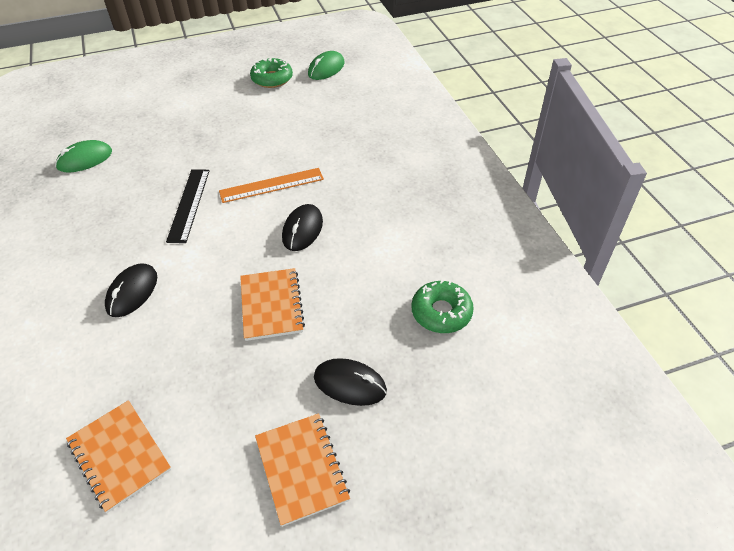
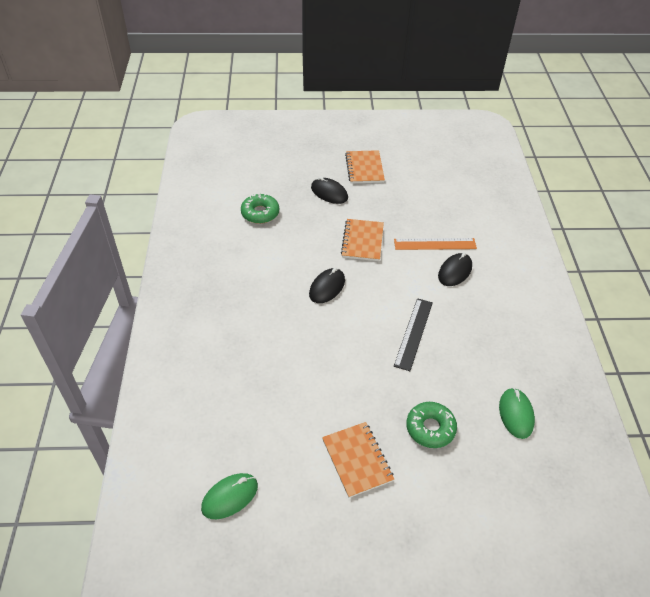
camera: 165 degrees left, 0 degrees up
green mouse [55,140,112,172] -> green mouse turned 75 degrees counterclockwise [499,388,535,439]
orange notebook [66,400,171,513] -> orange notebook moved to [322,422,394,498]
orange ruler [219,168,324,203] -> orange ruler moved to [394,238,477,250]
green donut [250,58,293,88] -> green donut moved to [406,402,457,448]

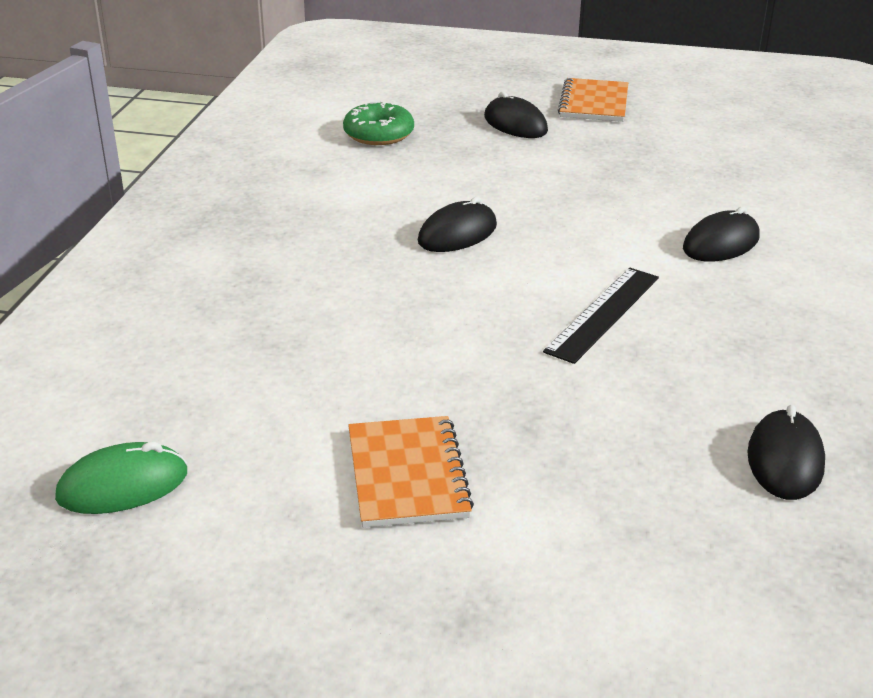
camera: 15 degrees right, 15 degrees down
orange notebook [341,219,384,261] -> none
orange ruler [394,238,477,250] -> none
green donut [406,402,457,448] -> none
green mouse [499,388,535,439] -> black mouse [747,405,825,500]

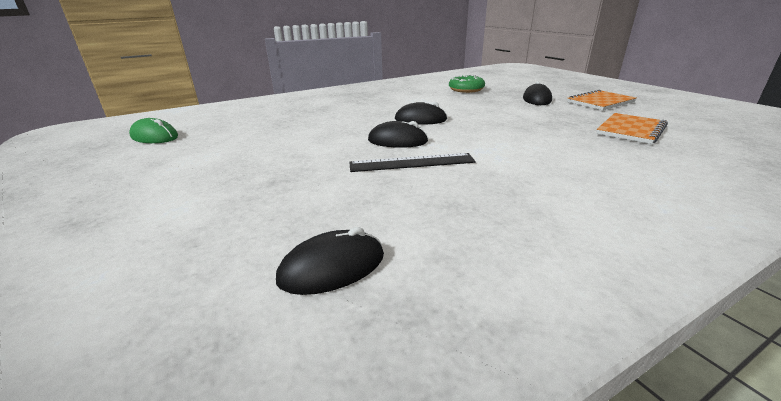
camera: 50 degrees right, 5 degrees down
orange notebook [348,416,474,528] -> orange notebook moved to [596,113,668,144]
black mouse [683,207,759,261] -> black mouse moved to [368,121,428,148]

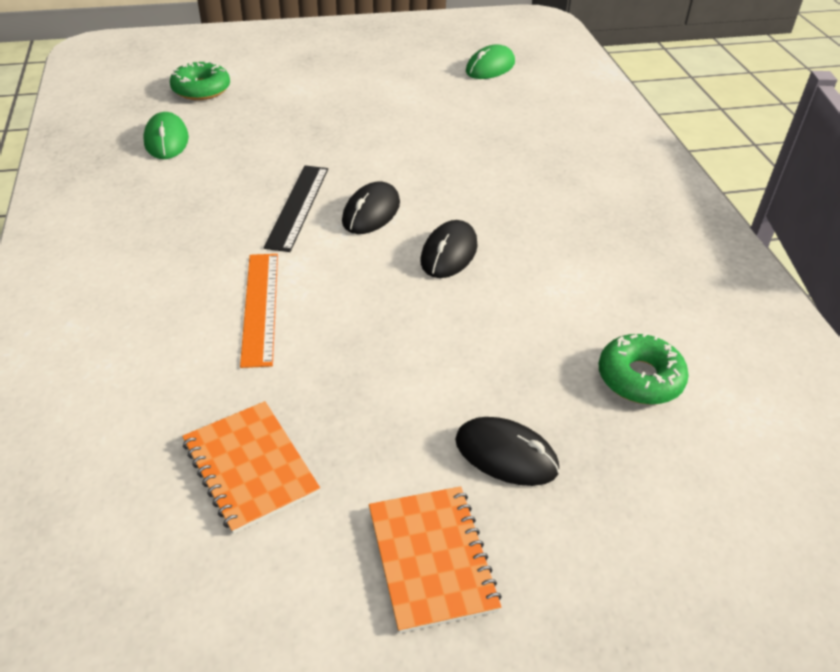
camera: 105 degrees right, 15 degrees up
black mouse [276,227,384,295] -> green mouse [143,112,189,159]
none -> green donut [170,61,230,100]
none -> orange ruler [240,254,278,368]

